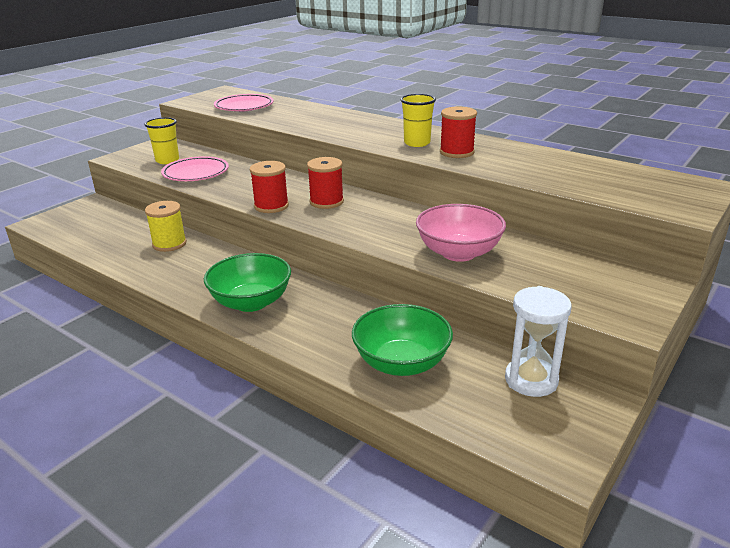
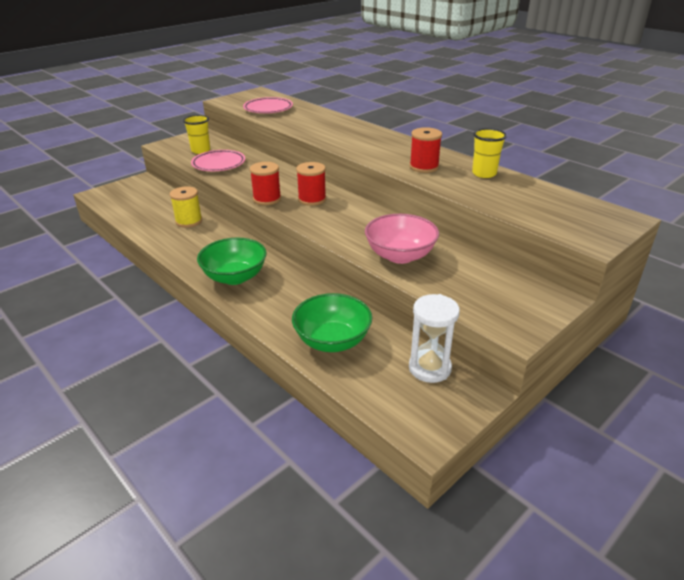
camera: 10 degrees right, 5 degrees up
yellow cup [400,94,436,147] -> yellow cup moved to [472,128,507,178]

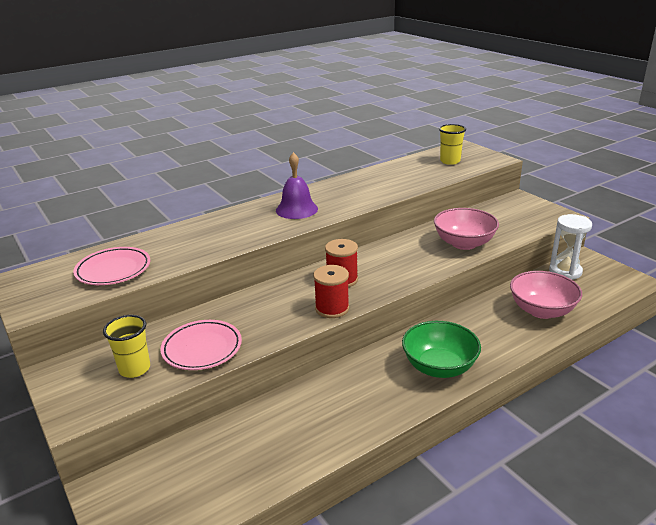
camera: 80 degrees left, 5 degrees down
yellow spool [170,186,202,228] -> none
green bowl [292,293,372,352] -> pink bowl [510,271,582,319]
red spool [409,127,442,173] -> none
yellow cup [472,128,507,178] -> yellow cup moved to [439,124,466,165]
none -> purple bell [276,152,318,219]

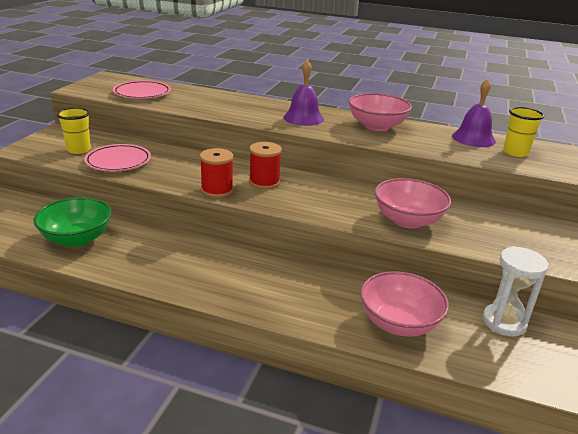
camera: 50 degrees right, 0 degrees up
green bowl [402,321,481,378] -> green bowl moved to [33,197,112,247]
none -> pink bowl [349,93,412,131]
none -> purple bell [452,79,496,147]

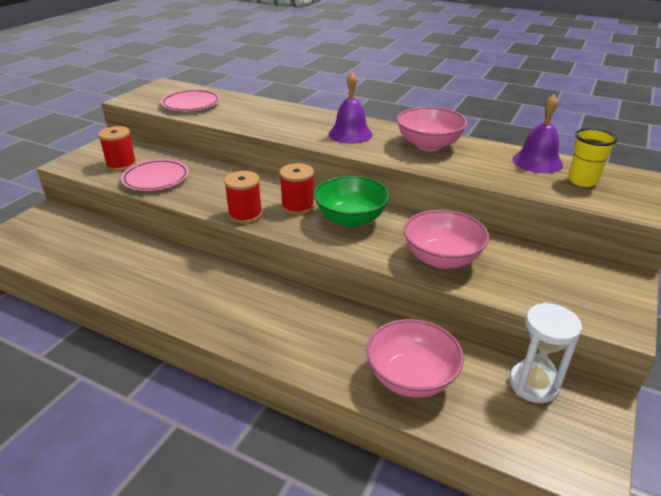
camera: 10 degrees right, 5 degrees up
green bowl [33,197,112,247] -> green bowl moved to [314,176,390,227]
yellow cup [57,108,91,154] -> red spool [98,126,137,171]

